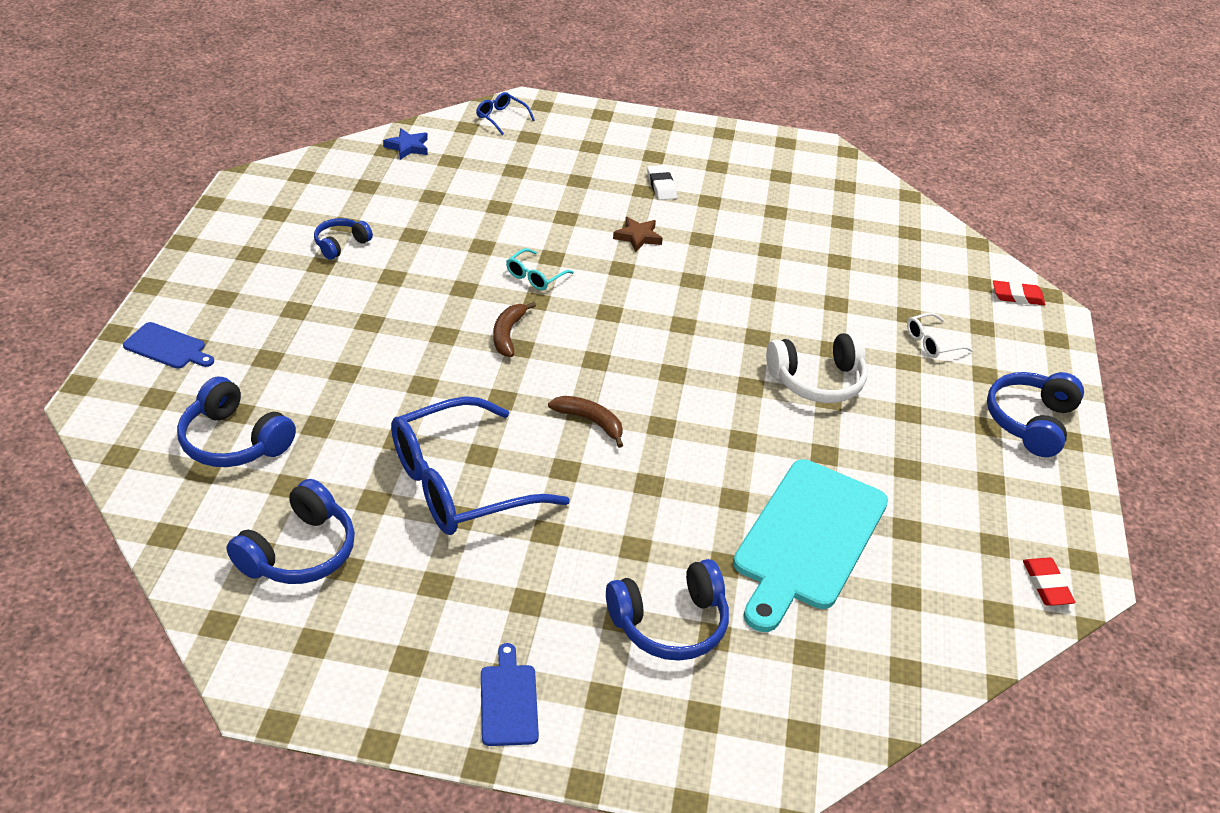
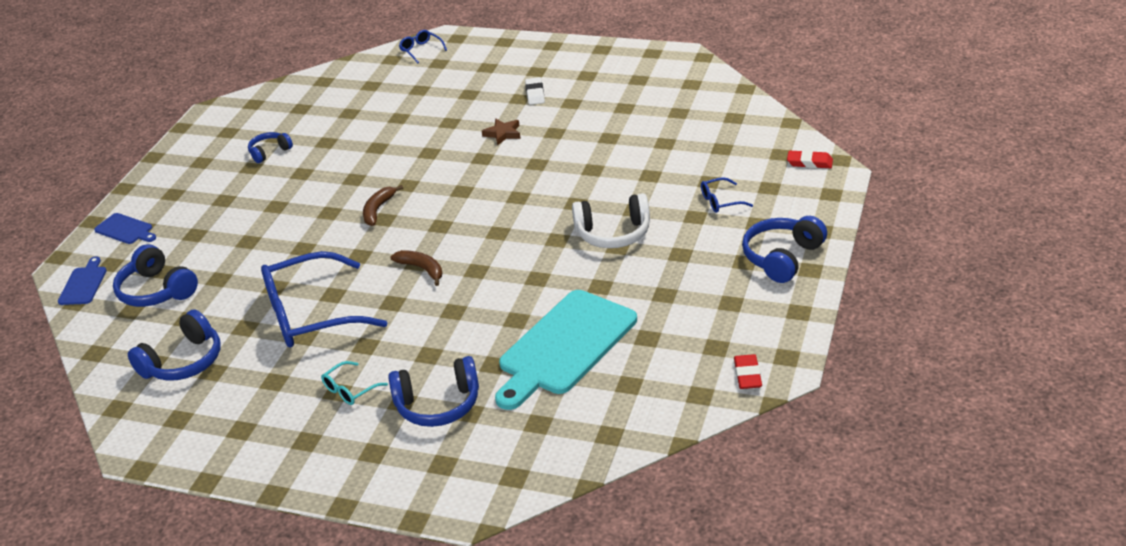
camera: 15 degrees right, 5 degrees down
blue star [383,128,428,160] -> none
blue cutting board [481,643,539,746] -> blue cutting board moved to [58,257,107,305]
turquoise glasses [506,248,574,290] -> turquoise glasses moved to [321,361,388,405]
white glasses [907,312,973,358] -> blue glasses [701,177,753,213]

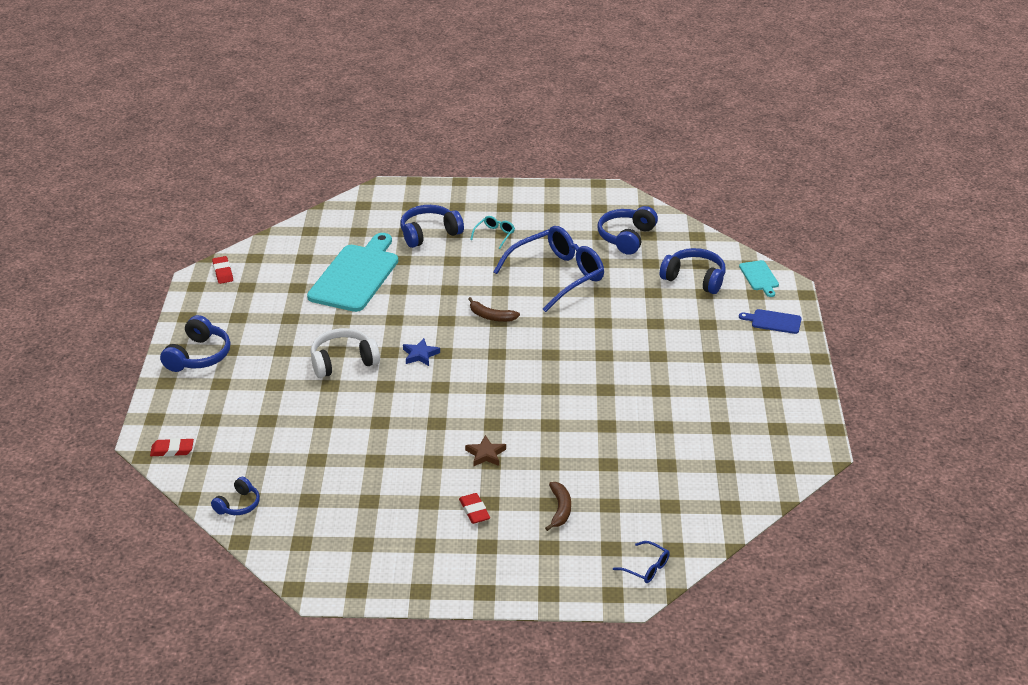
camera: 160 degrees right, 0 degrees up
blue cutting board [58,257,107,305] -> turquoise cutting board [739,260,779,297]
blue headphones [248,132,293,163] -> blue headphones moved to [211,477,260,515]
brown banana [363,185,403,226] -> brown banana moved to [545,482,571,531]
white eraser [525,77,545,105] -> red eraser [459,493,490,524]
blue glasses [701,177,753,213] -> none
none -> blue star [403,338,440,366]

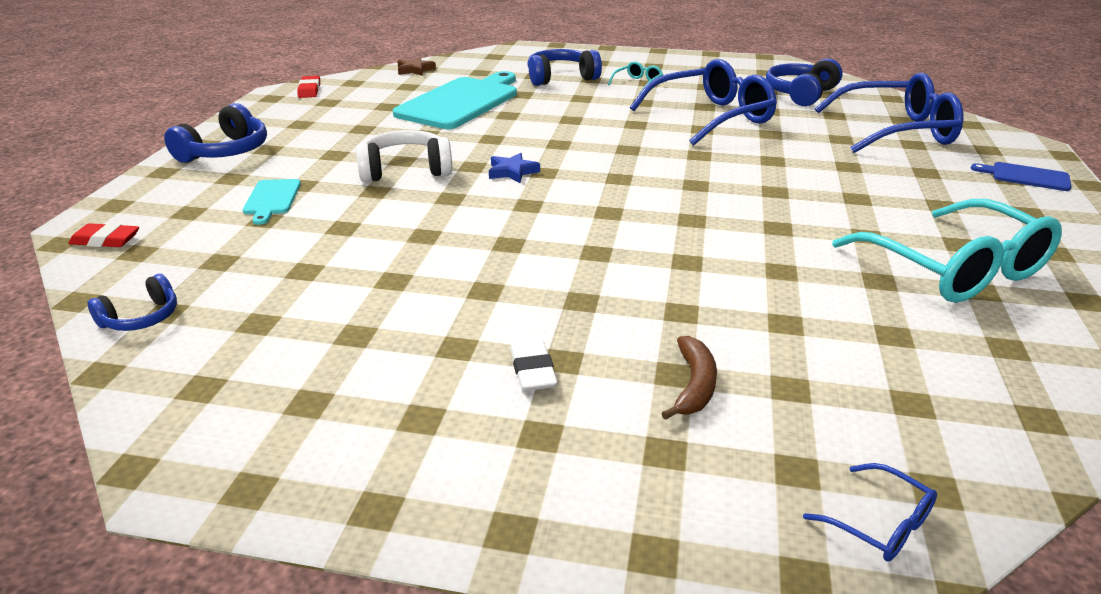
camera: 10 degrees right, 5 degrees down
red eraser [459,493,490,524] -> white eraser [510,340,557,391]
brown star [465,435,506,466] -> brown star moved to [397,57,436,76]
brown banana [468,297,520,322] -> none
blue headphones [660,248,726,294] -> blue glasses [814,72,963,153]
turquoise cutting board [739,260,779,297] -> turquoise cutting board moved to [243,179,301,225]
none -> turquoise glasses [832,199,1062,303]

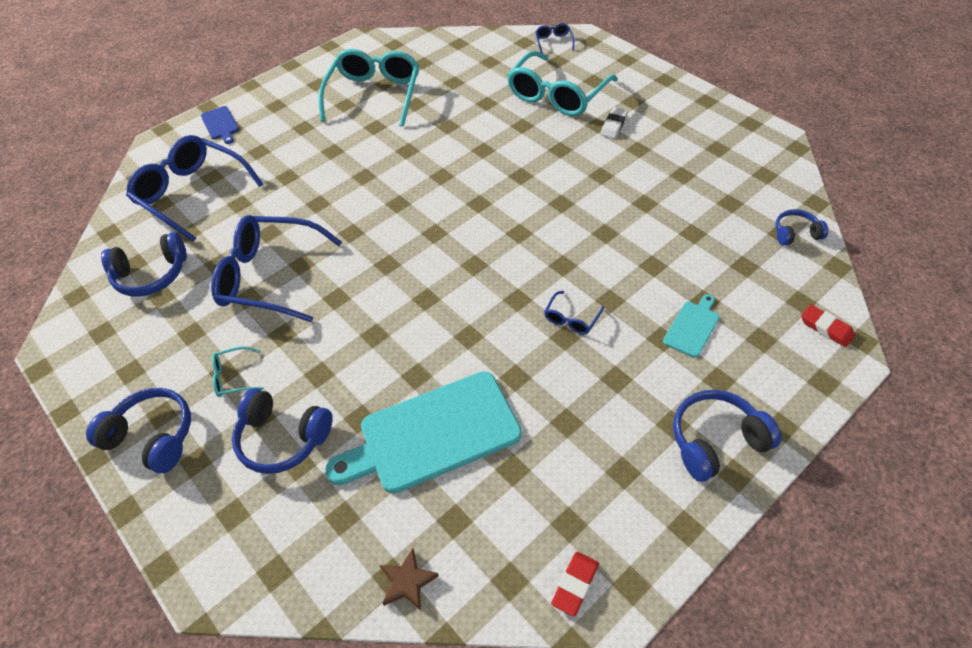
camera: 140 degrees left, 20 degrees up
white headphones [356,130,452,182] -> blue glasses [544,291,604,335]
blue star [489,153,540,183] -> none
brown banana [661,336,717,420] -> turquoise glasses [507,51,618,116]
none -> blue headphones [86,388,191,473]

